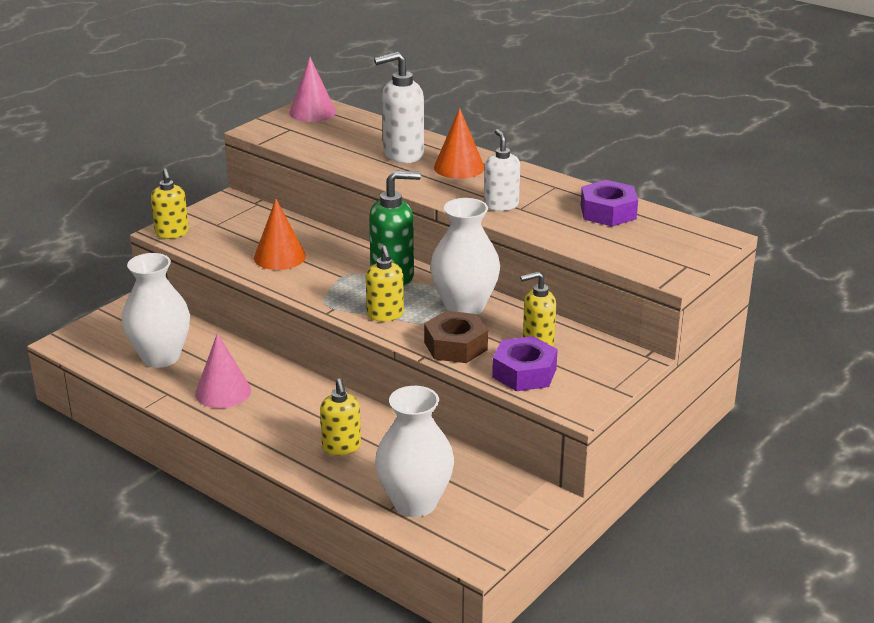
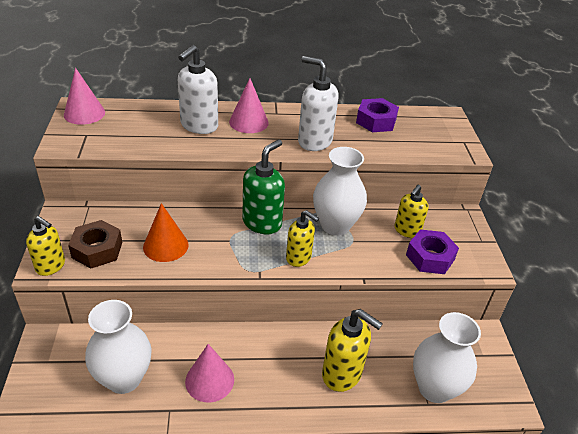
camera: 45 degrees left, 10 degrees up
yellow soap dispenser [320,379,361,455] -> yellow soap dispenser [322,309,383,392], size x1.51
brown nut [424,311,488,363] -> brown nut moved to [68,220,122,269]
orange cone [434,108,485,179] -> pink cone [229,78,269,133]
white soap dispenser [484,129,520,211] -> white soap dispenser [298,56,339,151], size x1.51

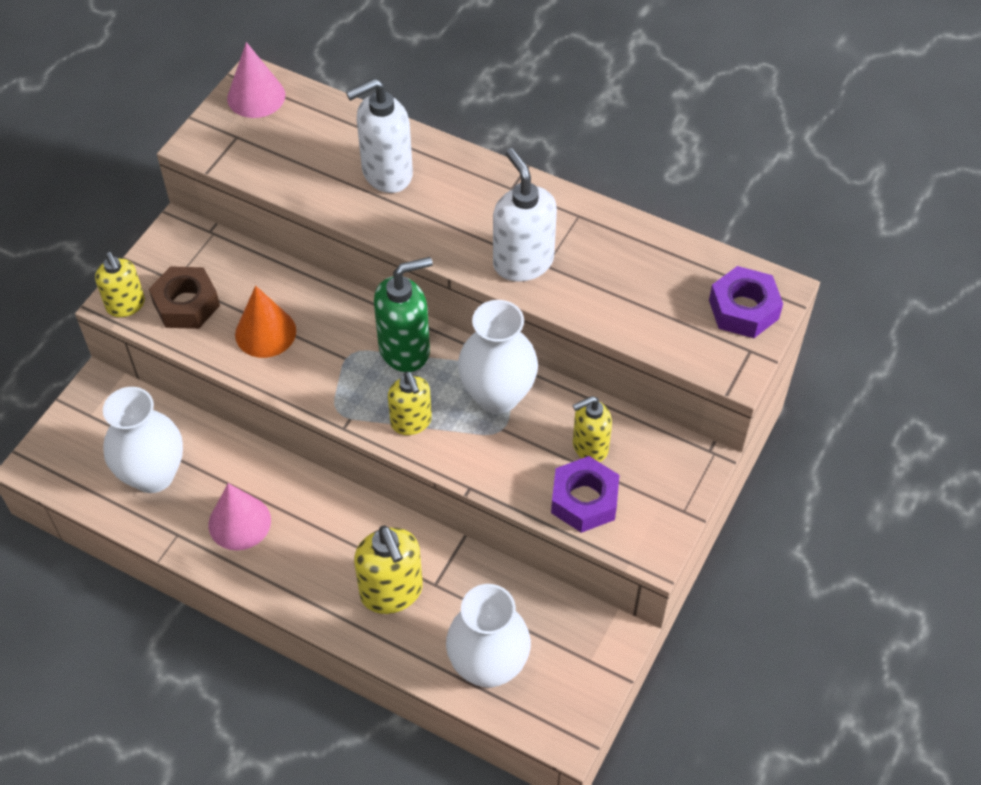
camera: 35 degrees right, 15 degrees up
pink cone [229,78,269,133] -> none
purple nut [356,98,399,132] -> purple nut moved to [709,266,783,338]

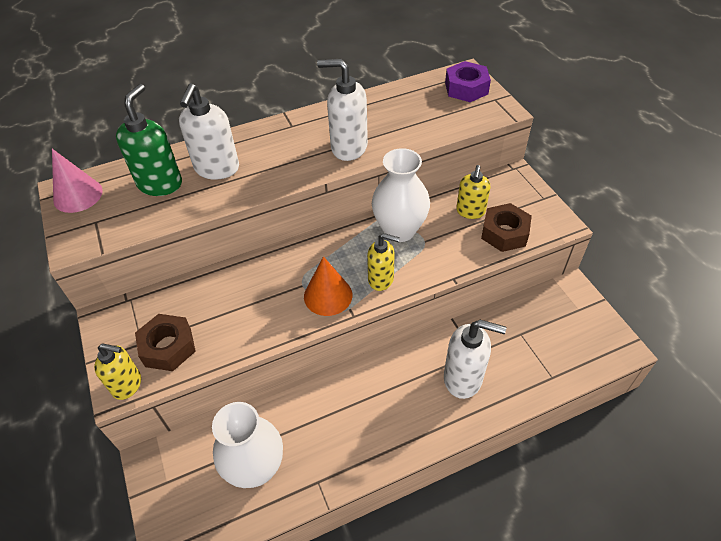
camera: 50 degrees left, 5 degrees down
pink cone [209,483,271,551] -> none
orange cone [235,286,296,358] -> orange cone moved to [304,256,352,316]
yellow soap dispenser [354,526,423,614] -> white soap dispenser [444,320,506,399]
green soap dispenser [374,257,433,372] -> green soap dispenser moved to [116,84,182,196]
white vase [446,584,531,688] -> none
purple nut [551,456,619,533] -> brown nut [481,203,532,252]

